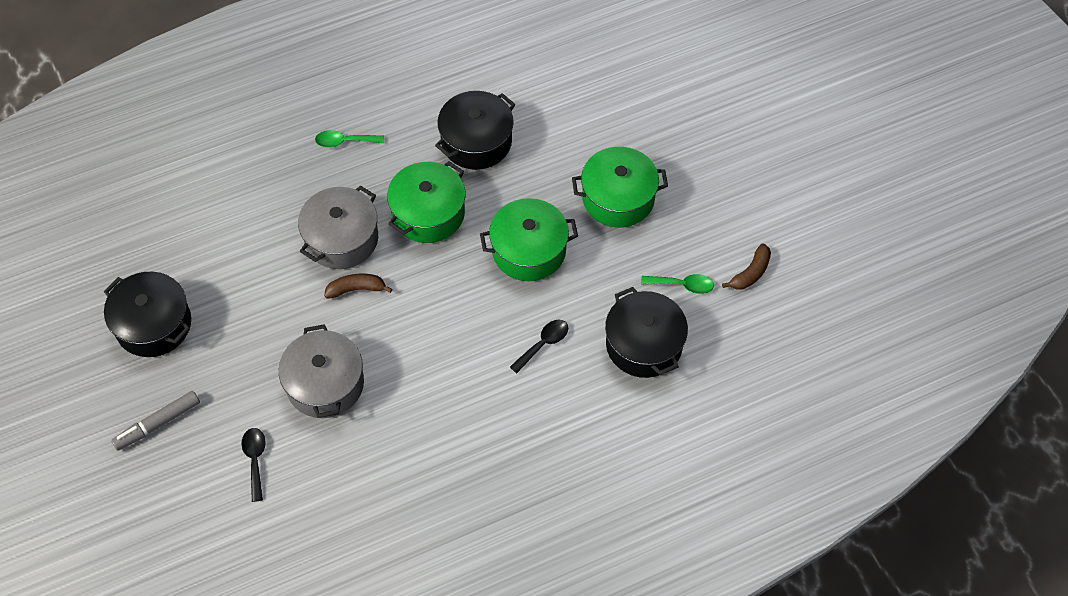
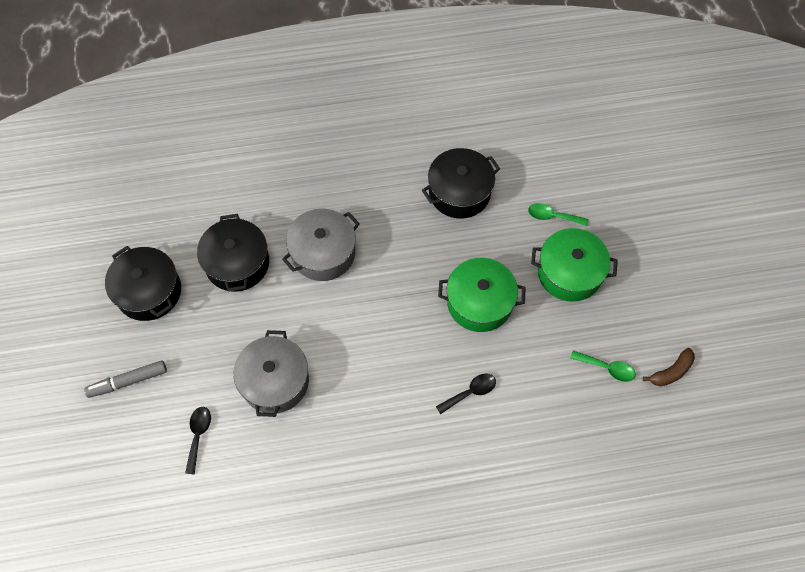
camera: 15 degrees right, 5 degrees up
green spoon [315,130,384,148] -> green spoon moved to [528,203,589,226]
brown banana [324,274,392,298] -> none
green pot [387,161,465,243] -> none
black pot [605,287,688,378] -> black pot moved to [197,214,269,292]

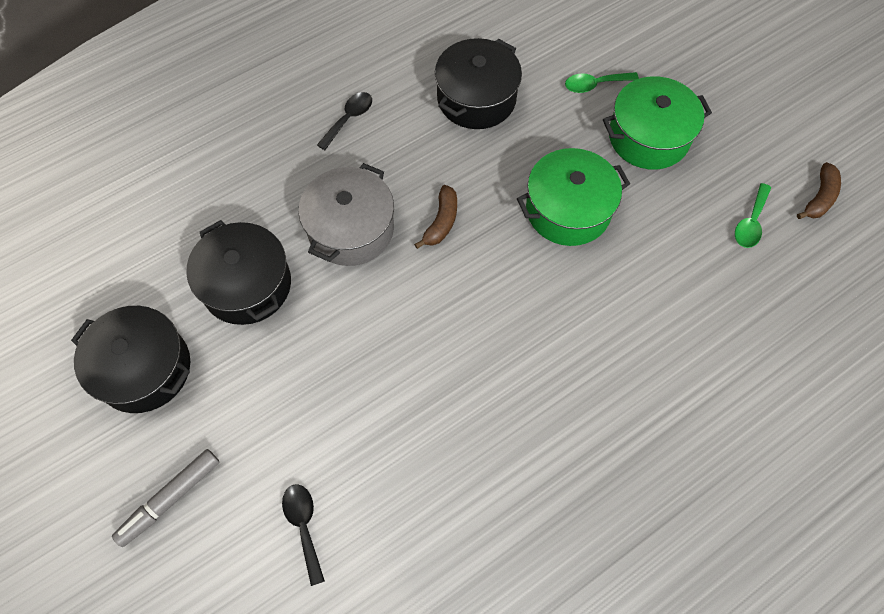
camera: 25 degrees left, 0 degrees up
grey pot [233,330,309,417] -> none
black spoon [436,373,496,414] -> black spoon moved to [317,92,372,150]
green spoon [570,351,636,382] -> green spoon turned 120 degrees clockwise [735,183,771,248]
none -> brown banana [414,185,457,249]

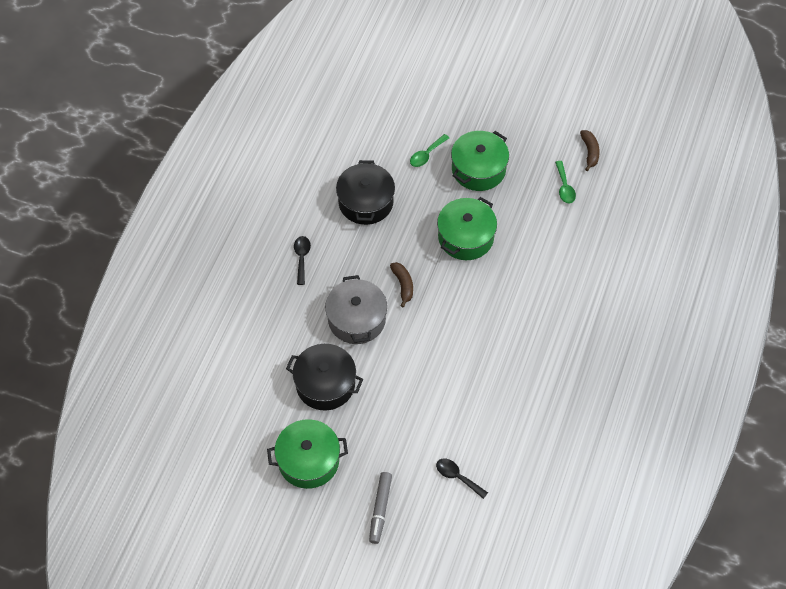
camera: 35 degrees left, 5 degrees down
black pot [71,306,190,413] -> green pot [267,419,348,489]

